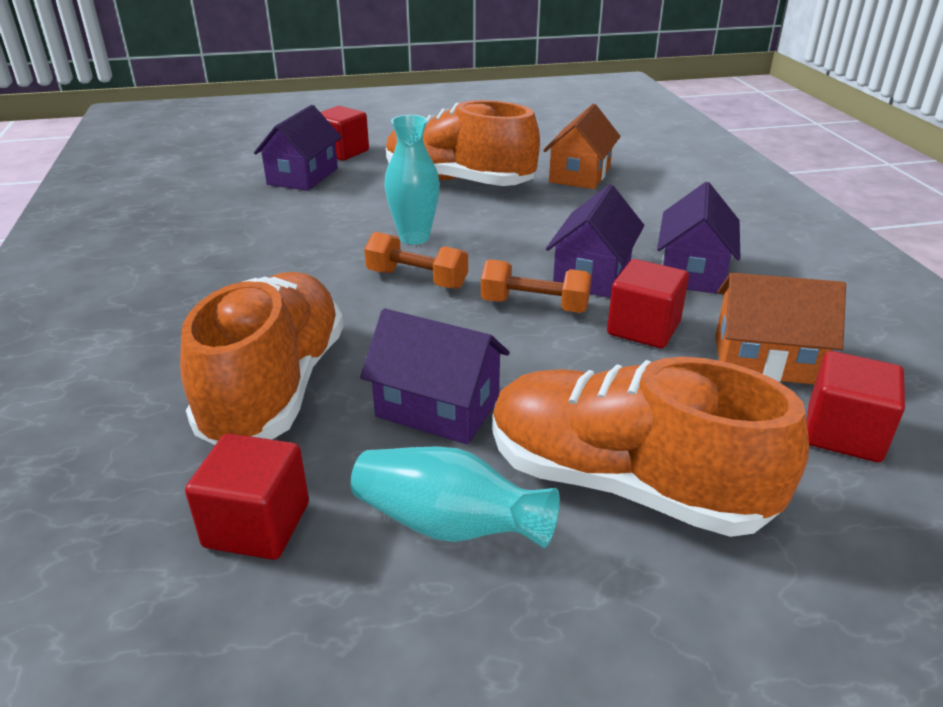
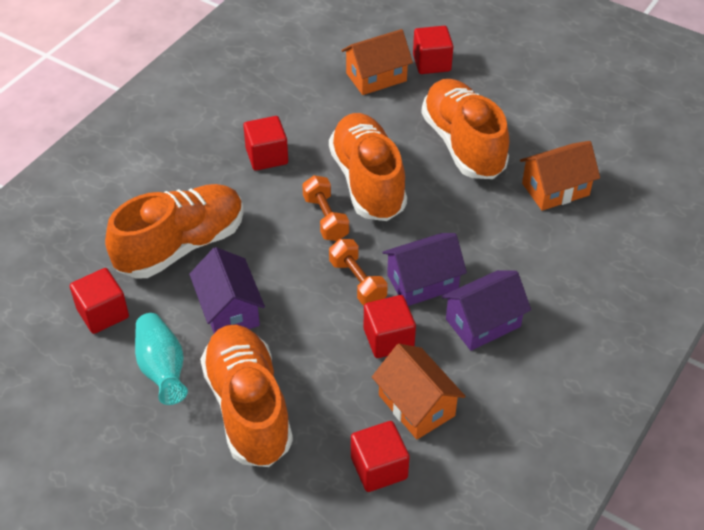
camera: 45 degrees right, 15 degrees up
purple house [254,105,342,191] -> orange house [341,29,413,95]
turquoise vase [384,115,440,245] -> orange shoe [329,113,407,221]
none -> red cube [243,116,288,171]

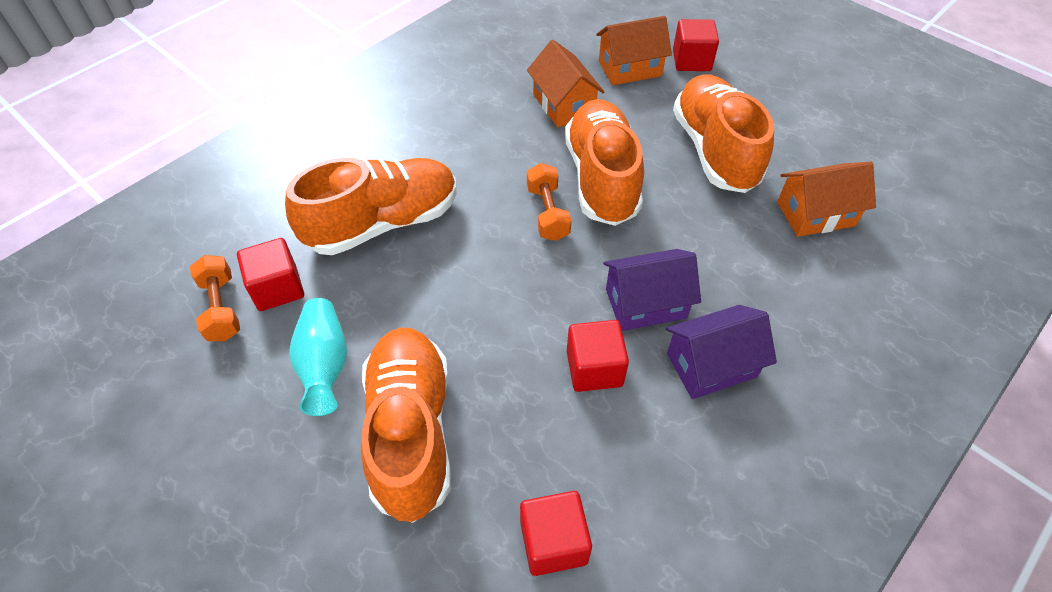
camera: 10 degrees right, 5 degrees up
purple house [189,247,265,333] -> none
red cube [243,116,288,171] -> none
orange dumbbell [329,239,388,305] -> orange dumbbell moved to [190,255,240,341]
orange house [372,344,465,439] -> orange house moved to [527,40,604,128]

